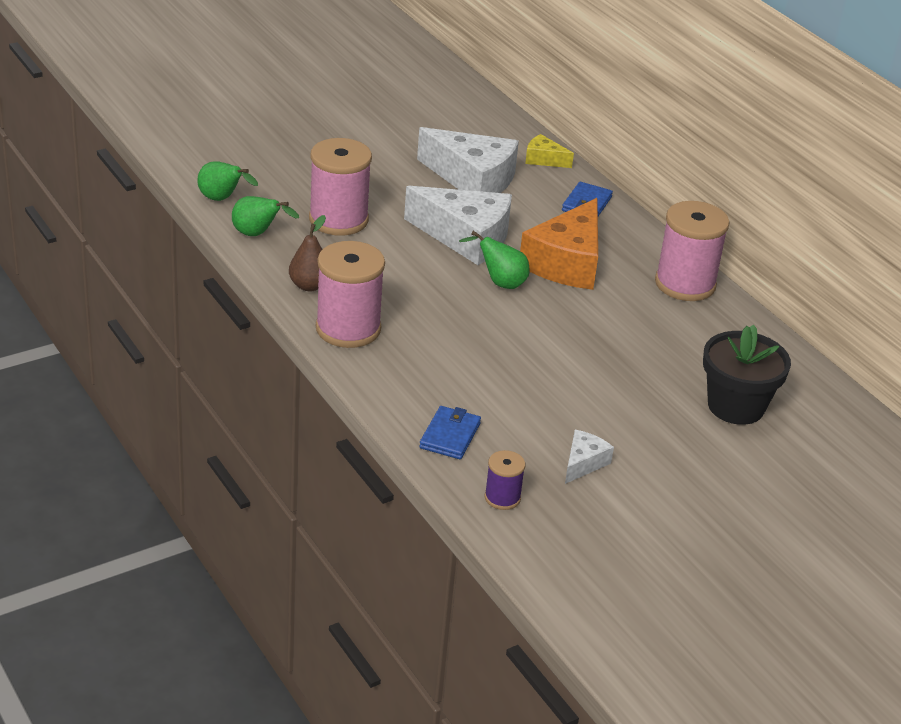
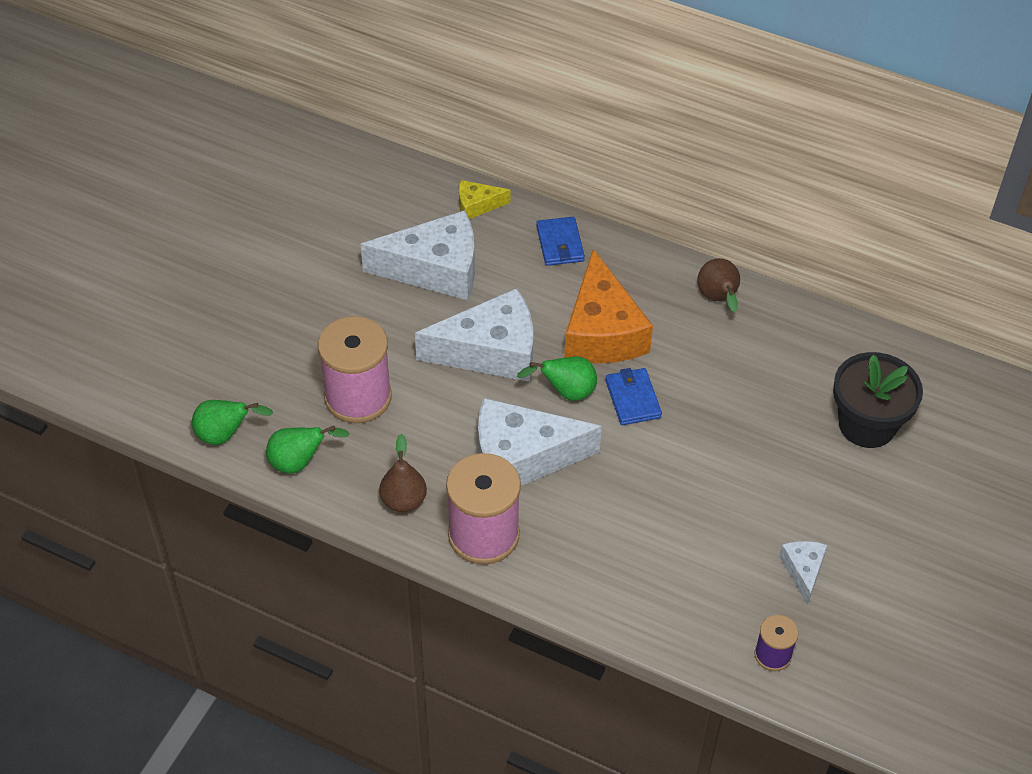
camera: 30 degrees left, 15 degrees up
blue wallet [419,406,481,459] -> blue wallet moved to [605,368,662,425]
pink spool [655,201,730,301] -> brown pear [697,258,740,312]
none -> white cheese [478,398,602,486]

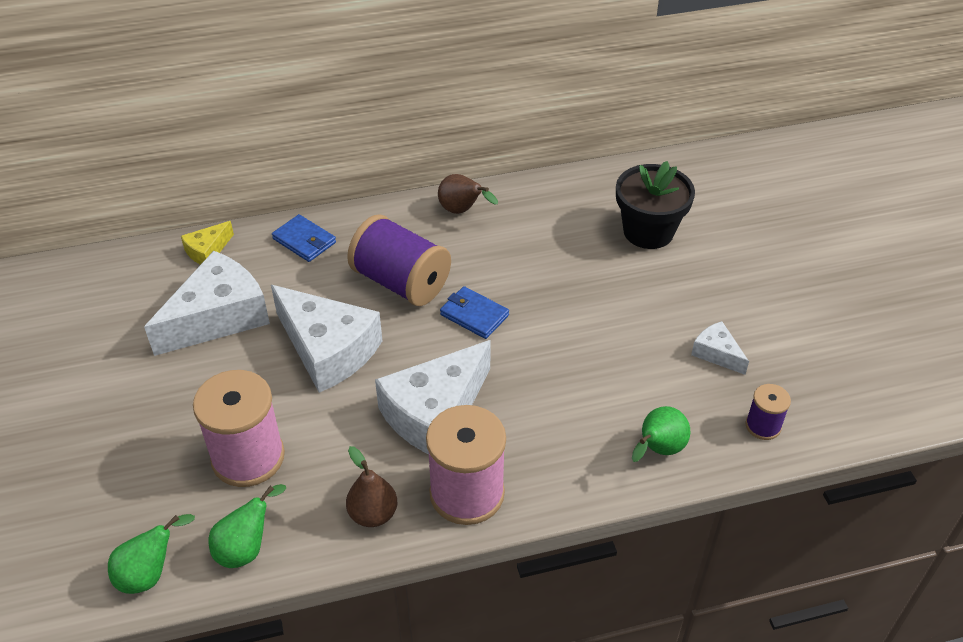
camera: 40 degrees left, 5 degrees down
white cheese [415,288,533,382] -> white cheese turned 90 degrees clockwise [271,285,382,393]
green pear [517,356,597,401] -> green pear moved to [632,406,690,462]
orange cheese [564,249,653,364] -> purple spool [347,214,451,306]

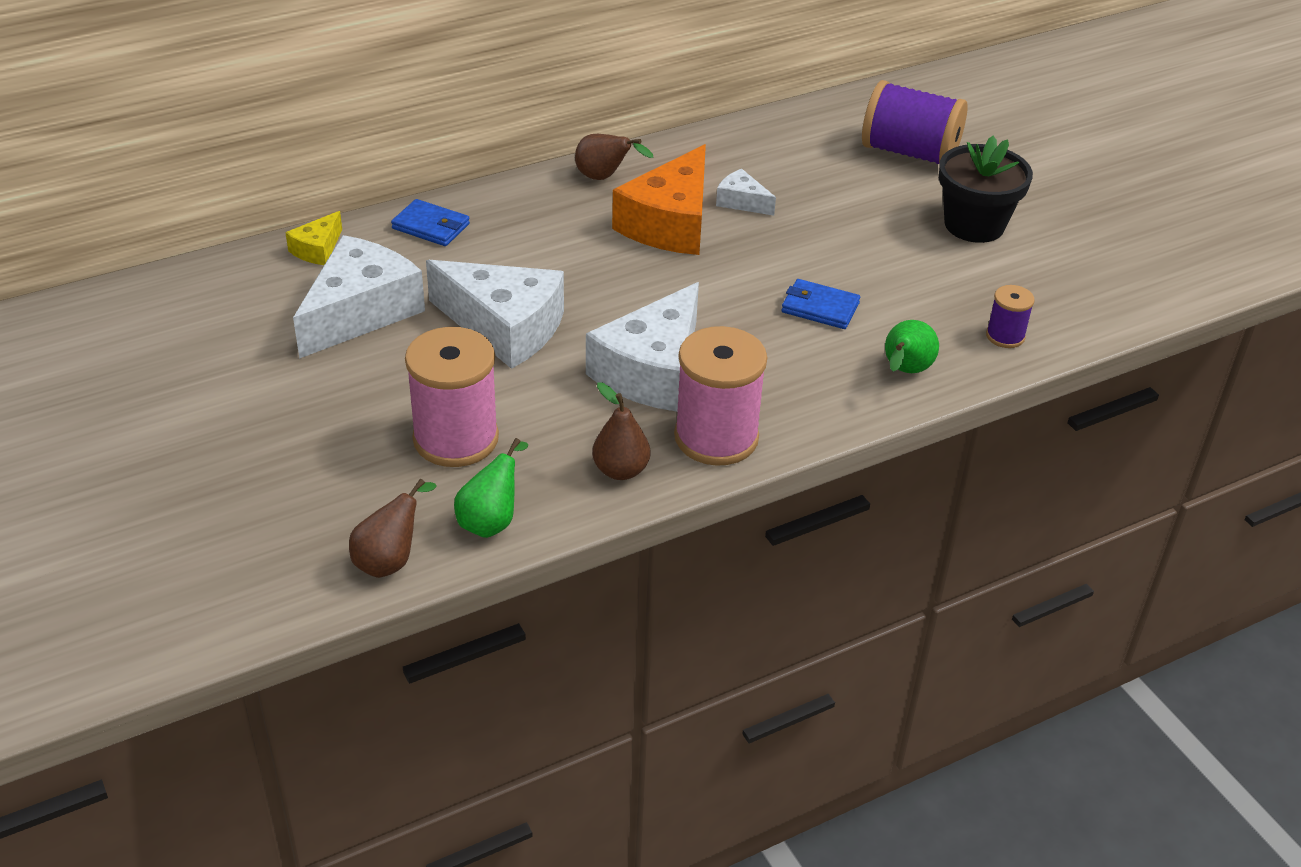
camera: 15 degrees left, 5 degrees down
green pear [108,514,195,594] -> brown pear [349,479,437,578]
purple spool [347,214,451,306] -> purple spool moved to [862,80,968,164]
blue wallet [440,286,509,339] -> blue wallet moved to [781,279,860,329]
black flower pot [616,161,695,249] -> black flower pot moved to [939,136,1033,243]
white cheese [691,321,749,375] -> white cheese moved to [716,169,776,216]
none -> orange cheese [612,144,706,255]

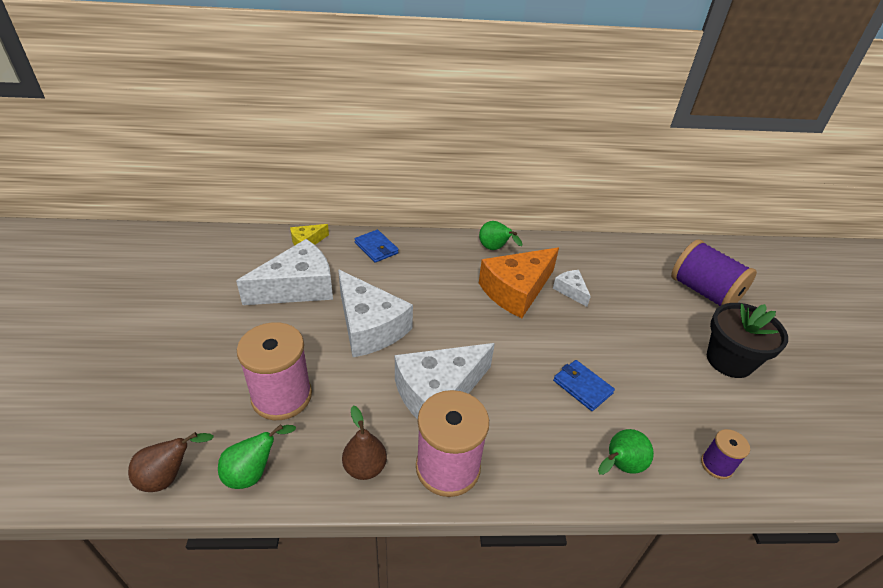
camera: 25 degrees right, 0 degrees up
brown pear [575,134,653,180] -> green pear [479,221,522,250]

